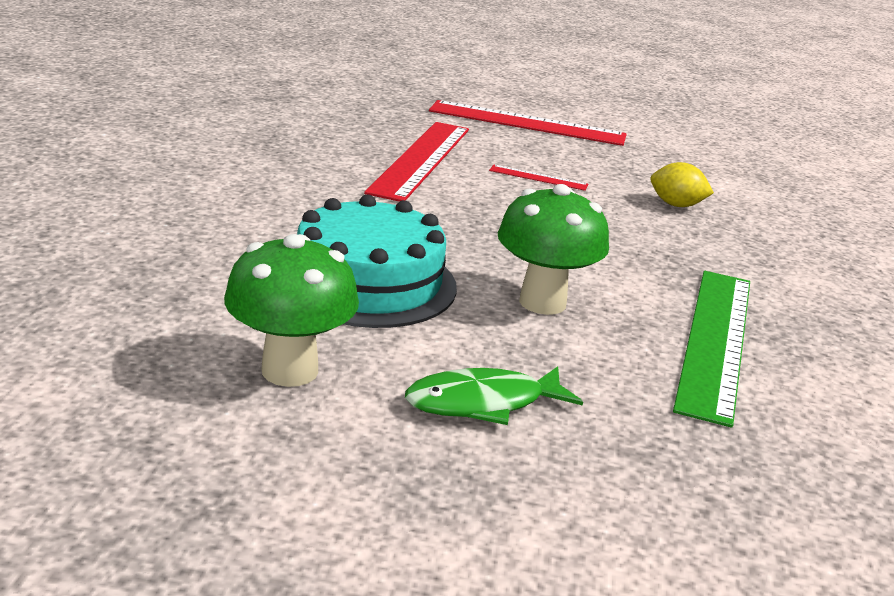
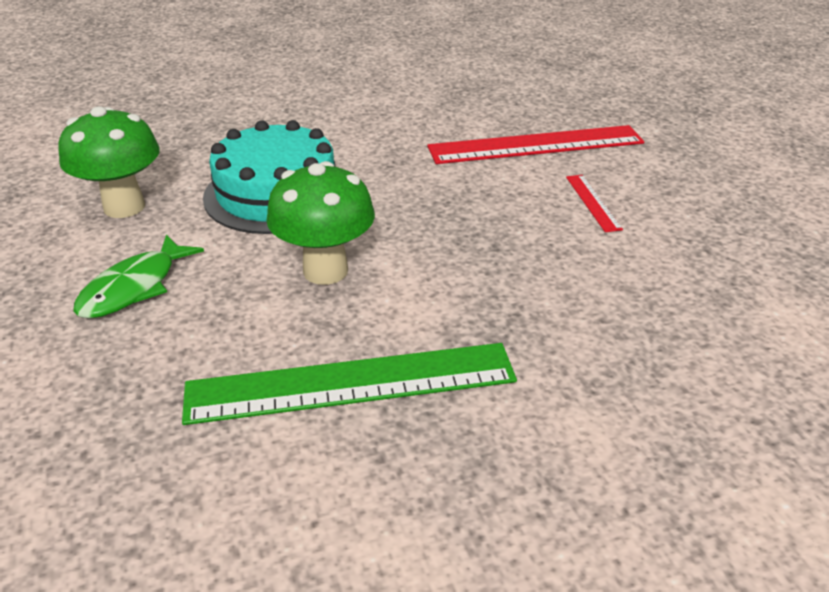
camera: 65 degrees right, 10 degrees up
green fish [405,366,583,425] -> green fish turned 105 degrees counterclockwise [73,235,204,318]
red ruler [429,100,627,146] -> none
yellow lemon [651,162,714,207] -> none

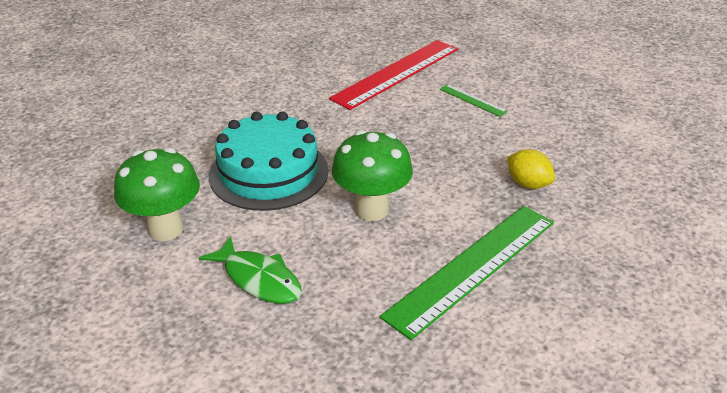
camera: 35 degrees left, 0 degrees up
green fish [73,235,204,318] -> green fish turned 45 degrees counterclockwise [199,236,301,304]
red ruler [566,175,623,232] -> green ruler [440,84,508,117]
none -> yellow lemon [507,149,555,189]

